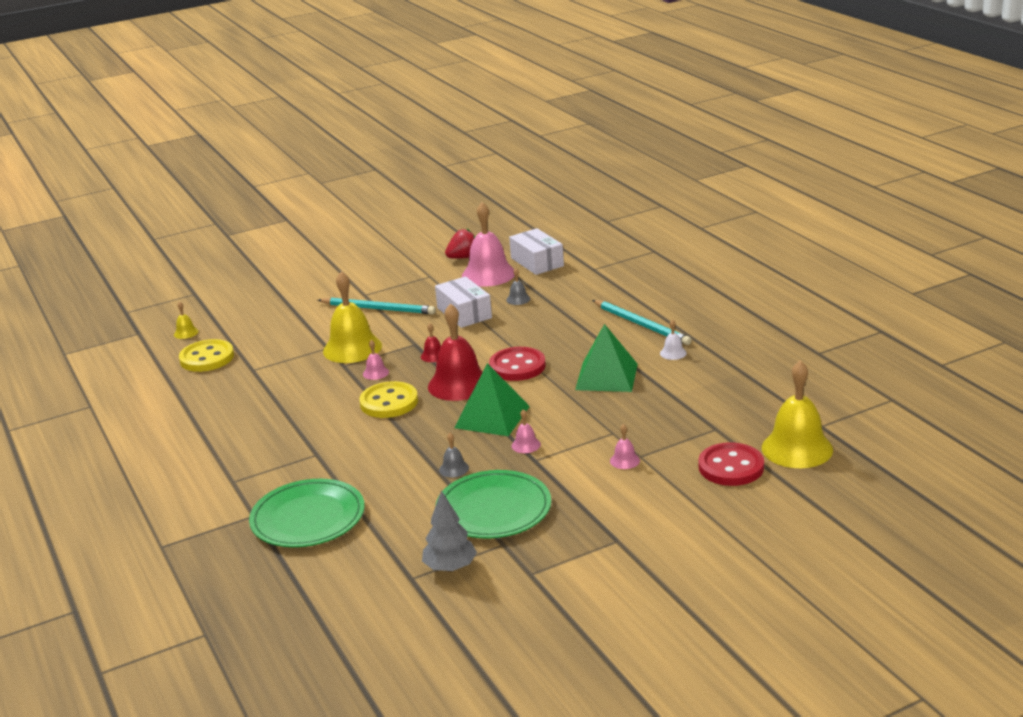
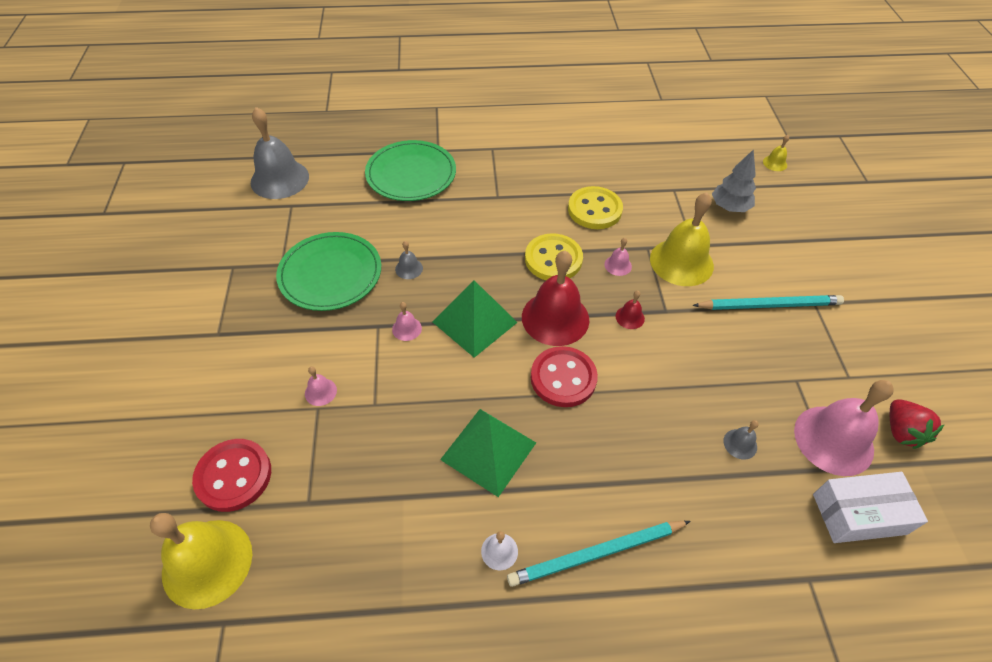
camera: 110 degrees right, 25 degrees up
yellow button [179,339,234,372] -> yellow button moved to [568,186,623,229]
turquoise pencil [318,297,436,315] -> turquoise pencil turned 135 degrees counterclockwise [692,295,844,310]
grey tree [422,490,477,572] -> grey tree moved to [712,149,756,212]
white box [435,276,492,328] -> none
none -> grey bell [251,107,309,199]

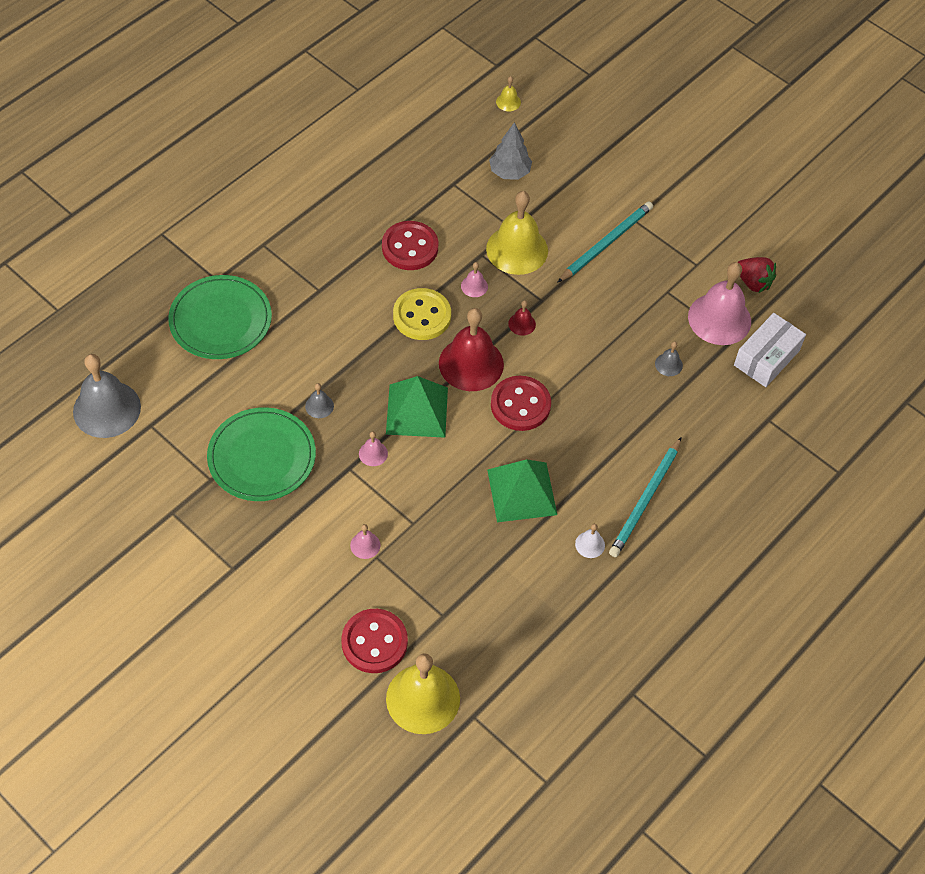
camera: 45 degrees left, 5 degrees up
yellow button [568,186,623,229] -> red button [382,221,438,270]

